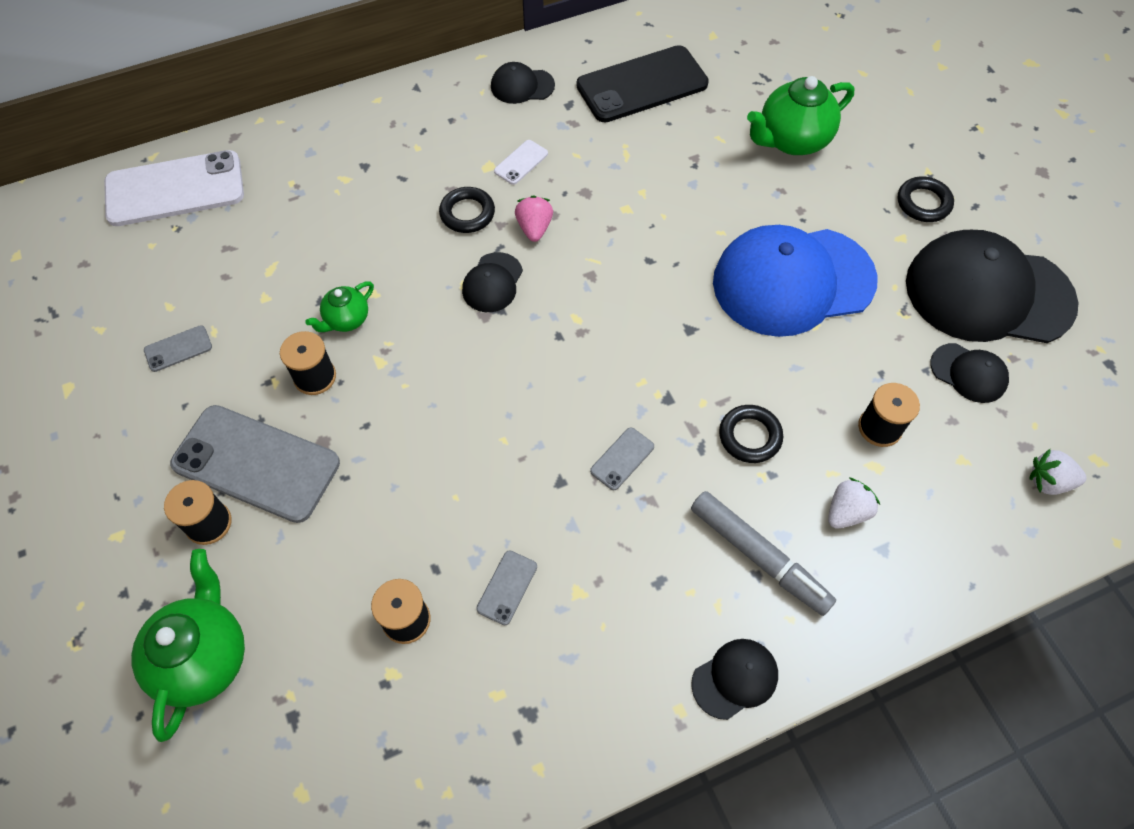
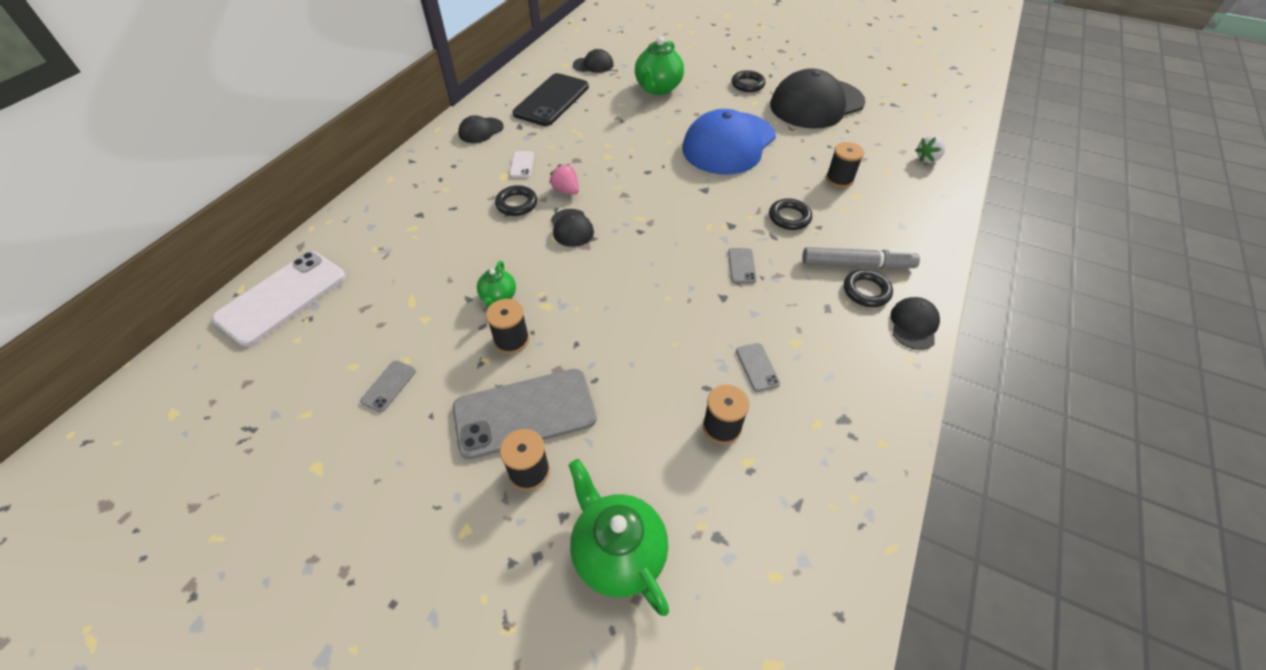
camera: 40 degrees left, 10 degrees down
white strawberry [828,477,880,529] -> none
black cap [930,343,1009,403] -> black cap moved to [573,49,614,73]
none -> black ring [844,269,893,307]

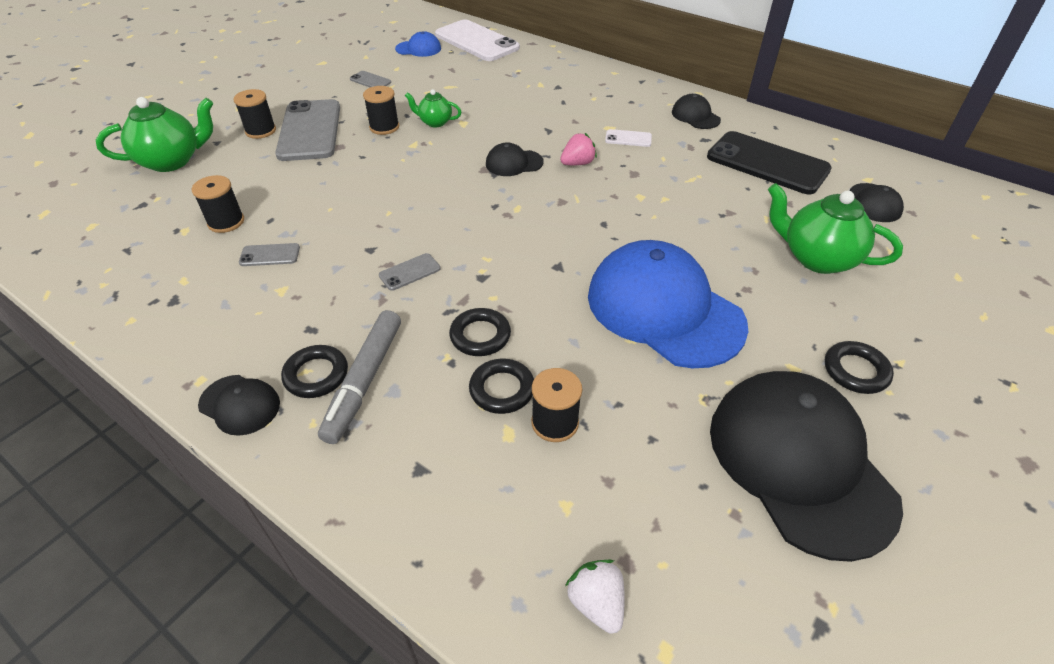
camera: 100 degrees right, 5 degrees down
black ring [495,185,537,216] -> black ring moved to [469,358,534,414]
grey phone [728,248,757,284] -> grey phone turned 45 degrees counterclockwise [379,253,441,291]
none -> blue cap [395,31,441,57]

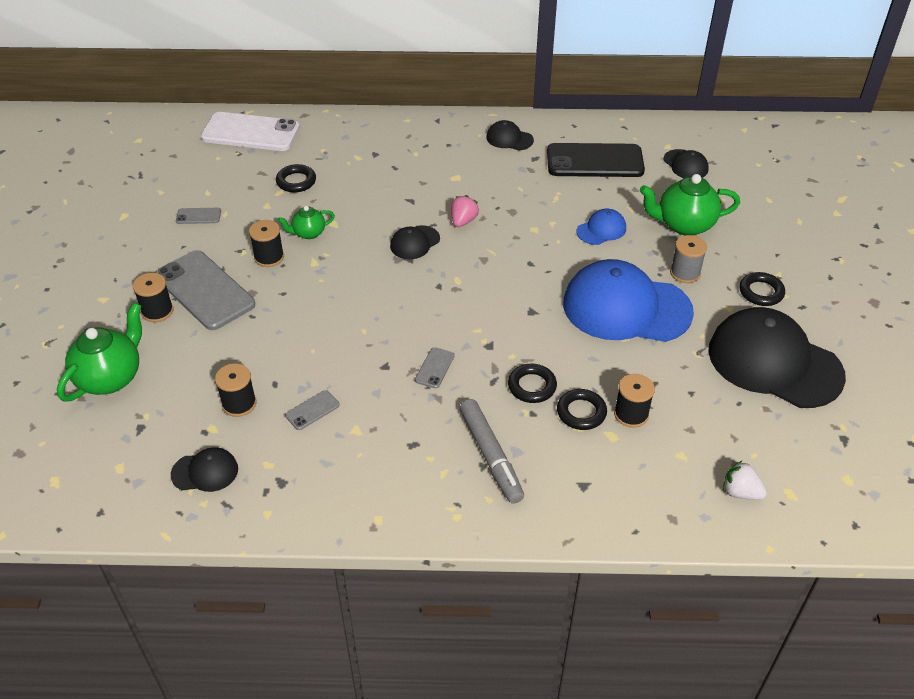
camera: 35 degrees left, 0 degrees up
black cap [198,375,280,436] -> black cap moved to [171,447,238,492]
black ring [281,345,348,398] -> black ring moved to [276,164,316,193]
blue cap [395,31,441,57] -> blue cap moved to [577,209,626,245]
white phone [605,129,652,147] -> none
none -> grey spool [670,235,707,283]

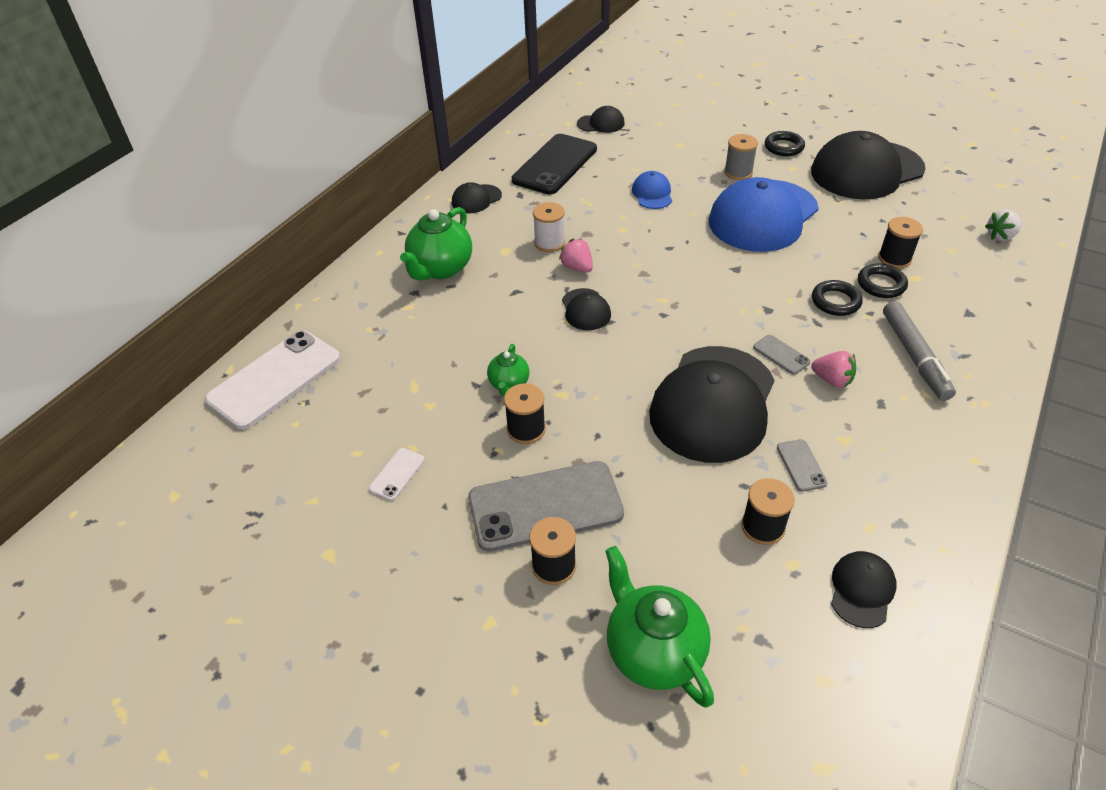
camera: 60 degrees left, 0 degrees up
grey phone [176,208,221,224] -> white phone [369,448,425,501]
black ring [276,164,316,193] -> none
grey marker [460,399,524,504] -> grey marker turned 75 degrees clockwise [883,301,956,401]
green teapot [640,174,740,235] -> green teapot moved to [400,207,472,280]
none -> white spool [533,202,565,252]
none -> black cap [649,346,774,463]
none -> pink strawberry [811,351,856,388]

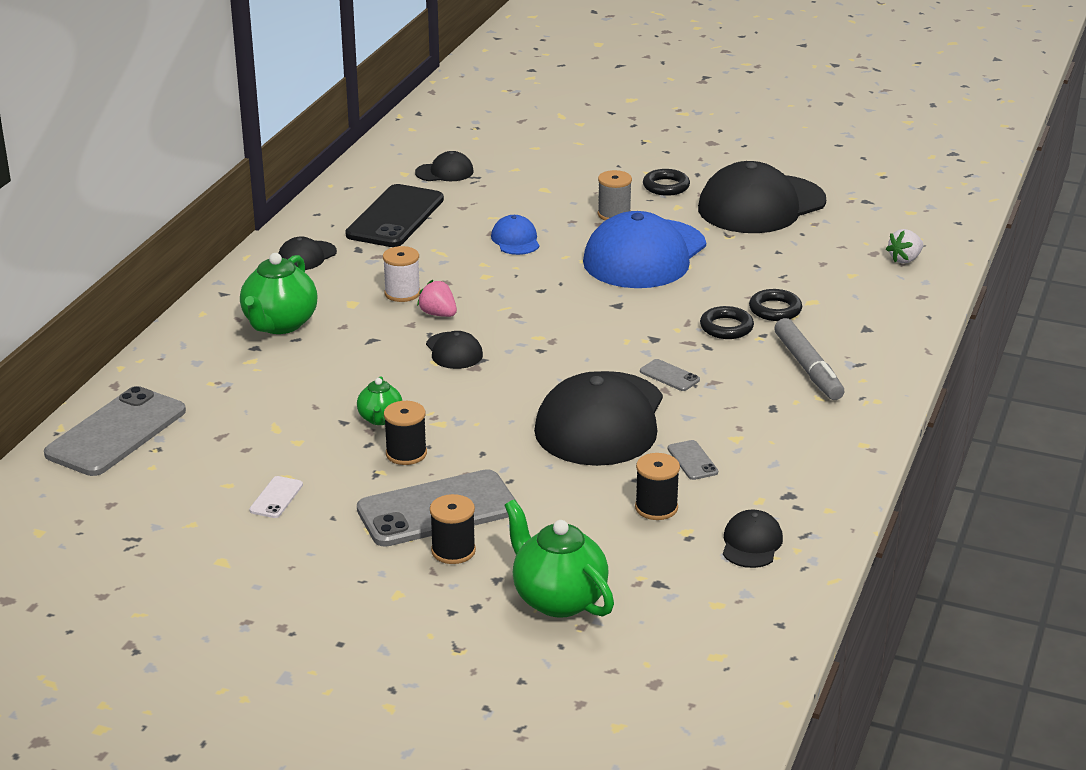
camera: 10 degrees left, 15 degrees down
white phone [205,331,341,430] -> grey phone [44,386,186,476]
pink strawberry [811,351,856,388] -> none
black spool [878,217,923,269] -> none

